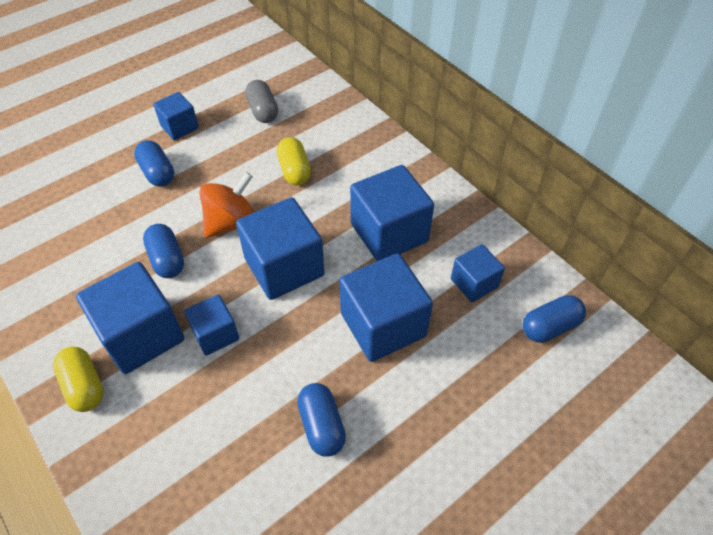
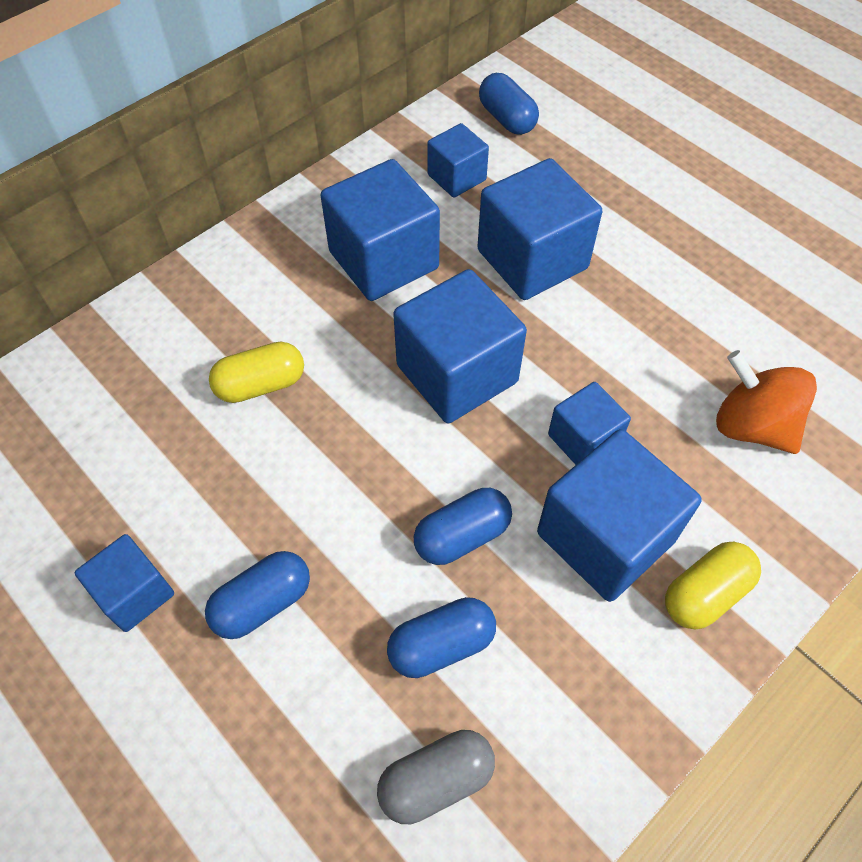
camera: 95 degrees left, 5 degrees up
orange spinning top [199,172,254,238] -> orange spinning top moved to [716,350,817,454]
grey capsule [245,80,278,123] -> grey capsule moved to [377,730,495,824]
blue capsule [297,383,346,457] -> blue capsule moved to [387,597,496,678]

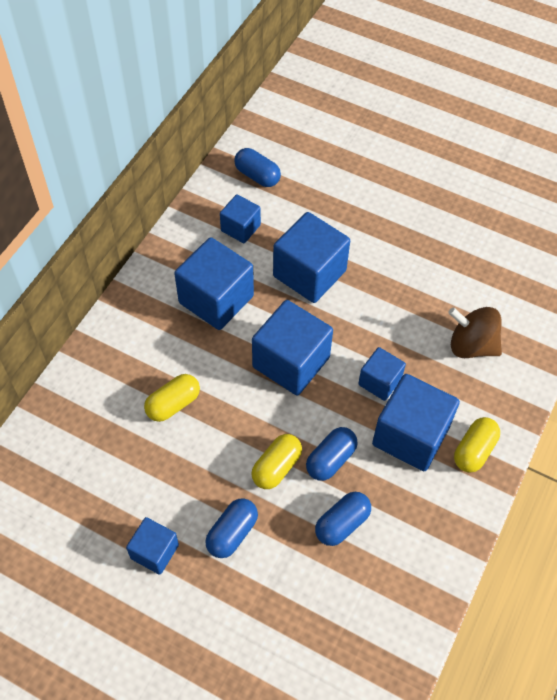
camera: 20 degrees left, 0 degrees up
grey capsule [377,730,495,824] -> none
orange spinning top [716,350,817,454] -> brown spinning top [448,307,502,358]
none -> yellow capsule [251,434,302,489]

